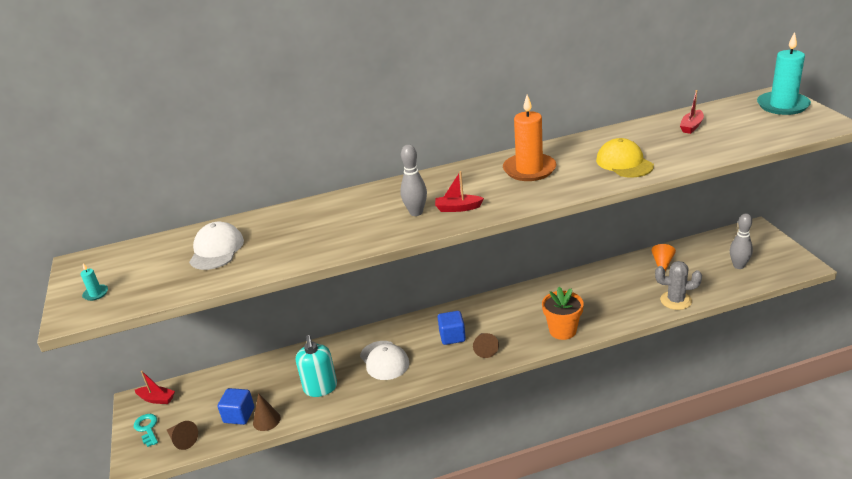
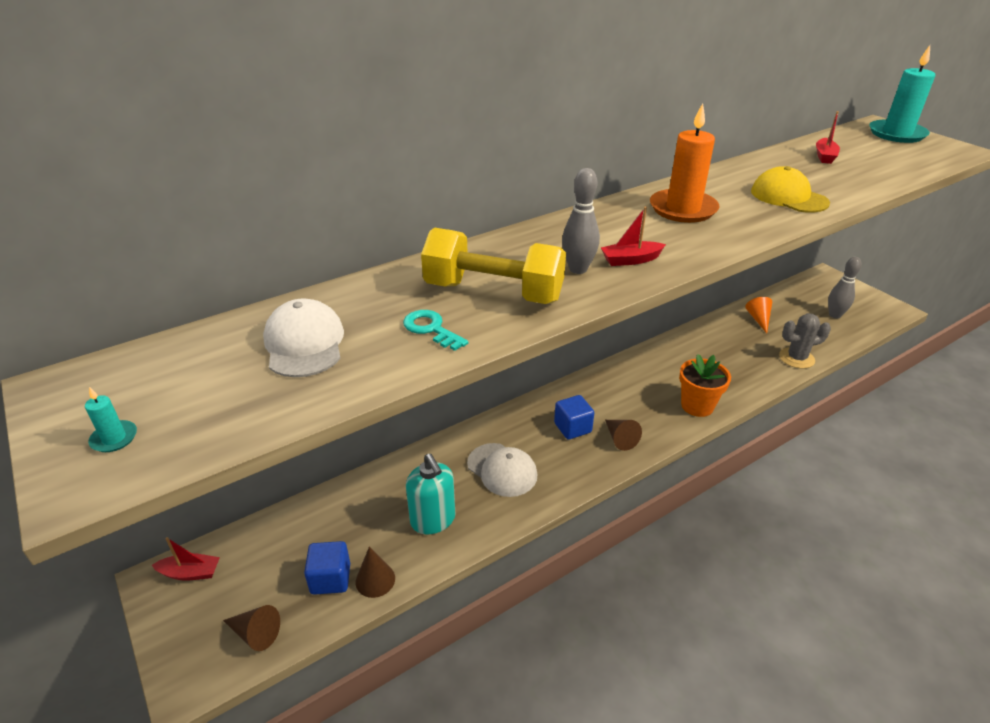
camera: 20 degrees left, 5 degrees up
turquoise key [134,414,158,447] -> turquoise key moved to [403,310,468,351]
none -> yellow dumbbell [421,228,566,304]

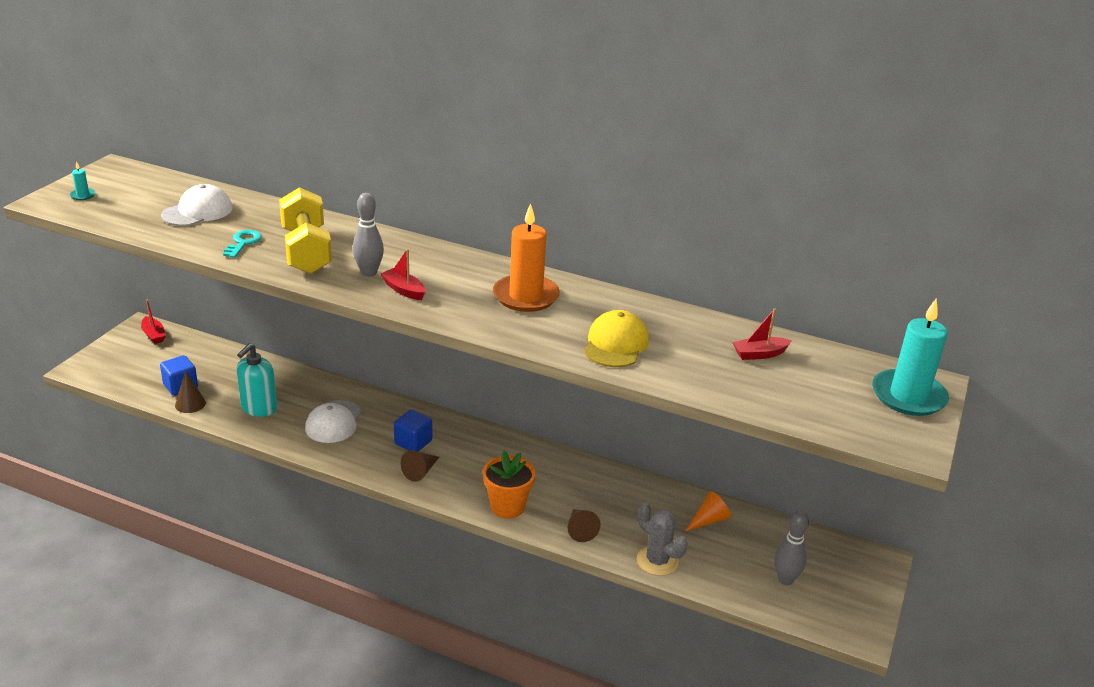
camera: 55 degrees right, 5 degrees down
brown cone [223,605,280,651] -> brown cone moved to [568,509,600,542]

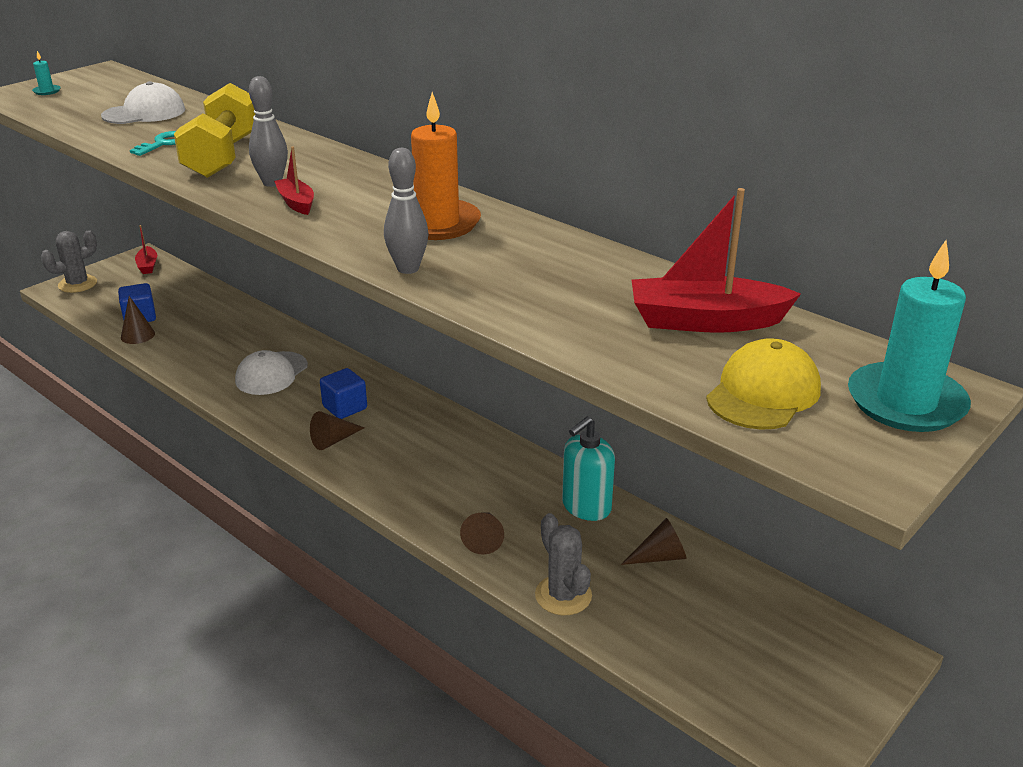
camera: 20 degrees right, 0 degrees up
turquoise soap dispenser [237,343,277,417] -> turquoise soap dispenser moved to [562,416,615,521]
orange flower pot [483,451,535,519] -> none
yellow cap [584,310,649,367] -> yellow cap moved to [706,338,821,430]
orange cone [686,491,731,531] -> brown cone [621,518,687,565]
red boat [732,308,792,360] -> red boat [632,188,801,333], size x1.86
grey bowling pin [774,511,809,585] -> grey bowling pin moved to [384,148,428,274]
none -> grey cactus [41,230,97,293]

